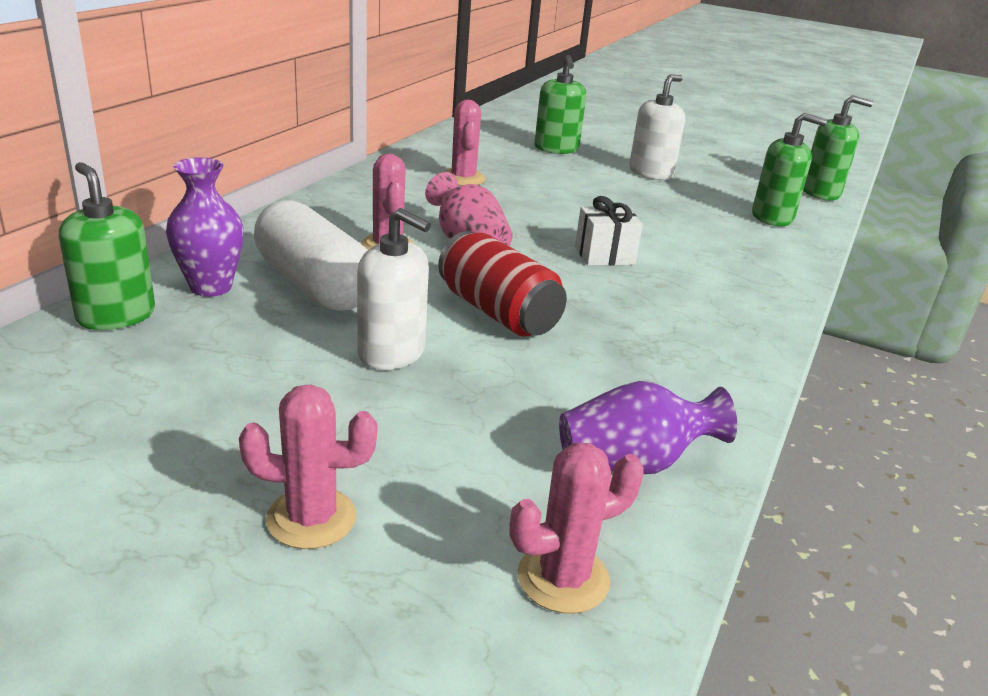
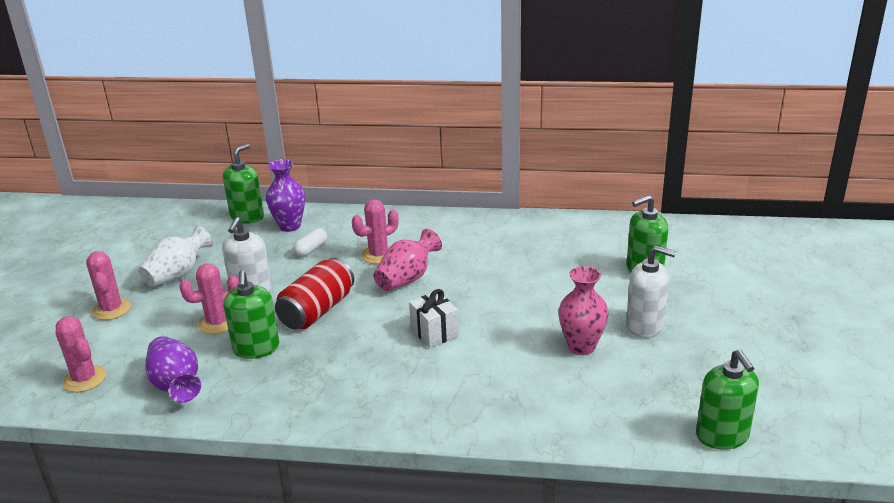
camera: 75 degrees right, 0 degrees up
white capsule [254,200,368,311] -> white capsule [293,228,327,257], size x0.43
pink cactus [446,100,486,186] -> pink cactus moved to [179,263,239,334]
green soap dispenser [752,113,827,226] -> green soap dispenser moved to [223,270,279,359]
none -> white vase [138,226,213,287]
none -> pink vase [558,266,609,355]

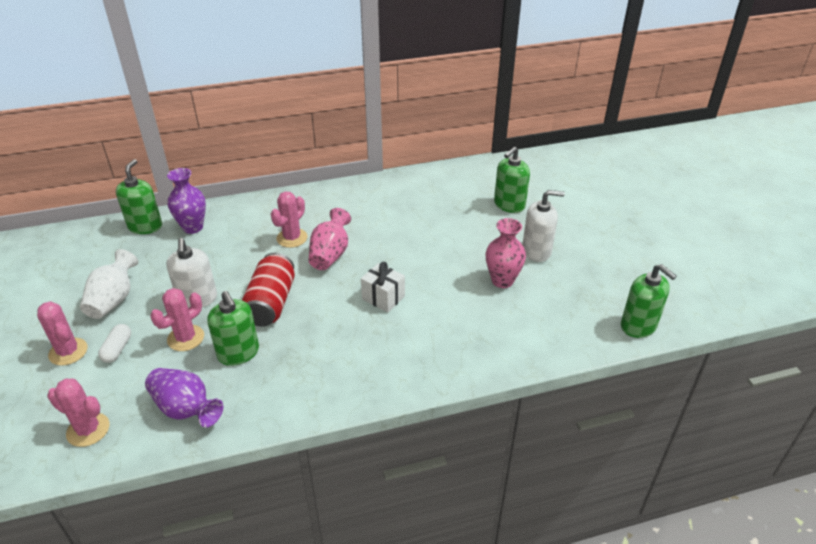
camera: 25 degrees left, 10 degrees up
white capsule [293,228,327,257] -> white capsule moved to [98,324,131,363]

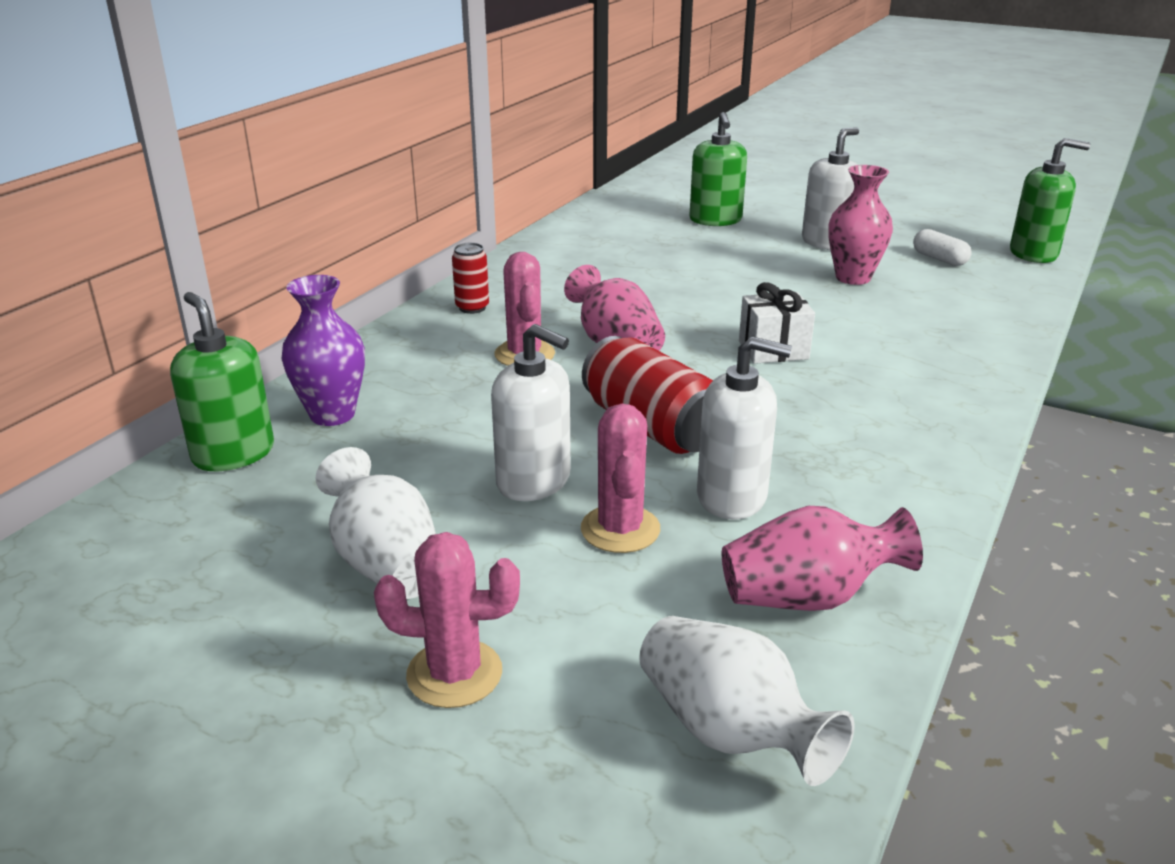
camera: 45 degrees left, 10 degrees down
pink cactus [47,379,110,447] -> white vase [639,616,855,786]
white capsule [98,324,131,363] -> white capsule moved to [913,229,972,266]
purple vase [145,368,223,427] -> pink vase [722,506,923,611]
green soap dispenser [207,291,259,366] -> white soap dispenser [697,336,792,520]
none -> red can [452,243,489,314]

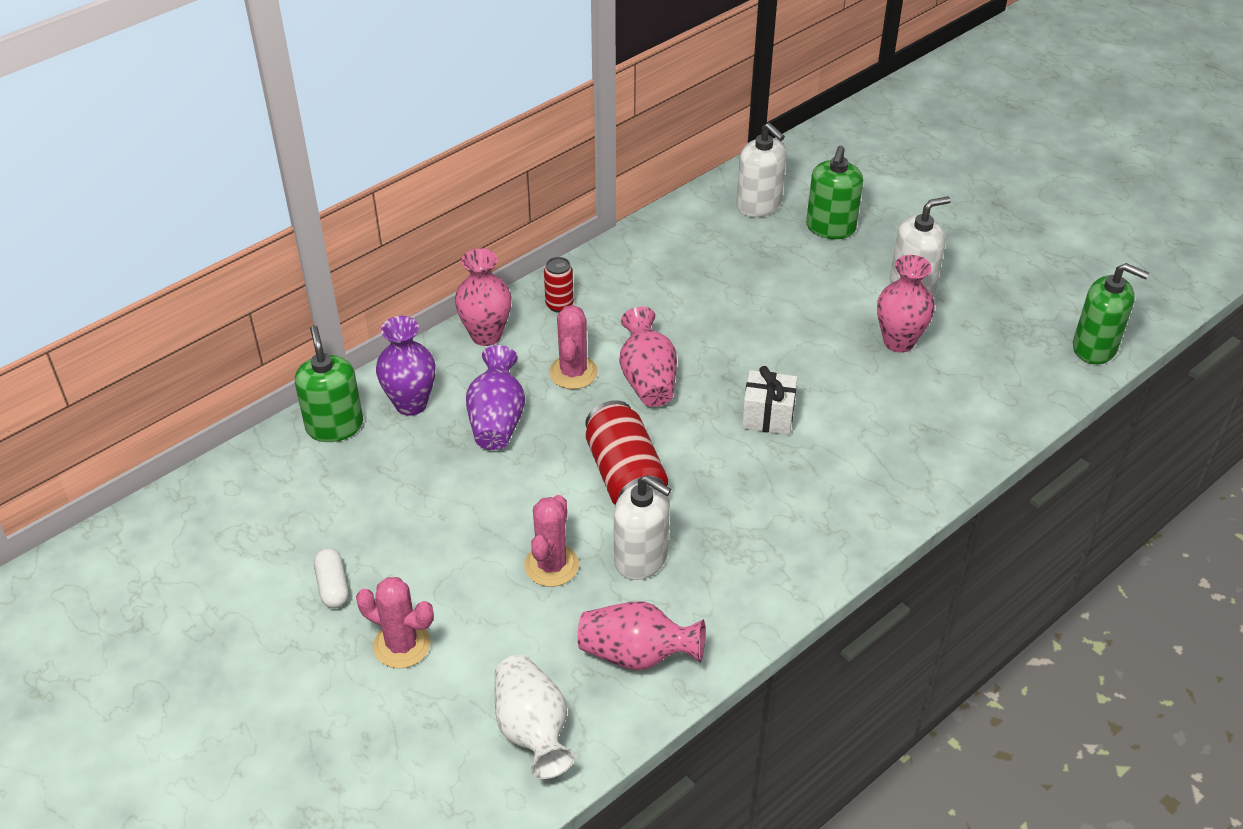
camera: 20 degrees right, 15 degrees up
white vase [316,447,436,599] -> none
white soap dispenser [491,324,571,501] -> white soap dispenser moved to [736,123,786,217]
white capsule [913,229,972,266] -> white capsule moved to [314,548,349,608]
none -> pink vase [455,248,511,346]
none -> purple vase [466,345,525,450]

